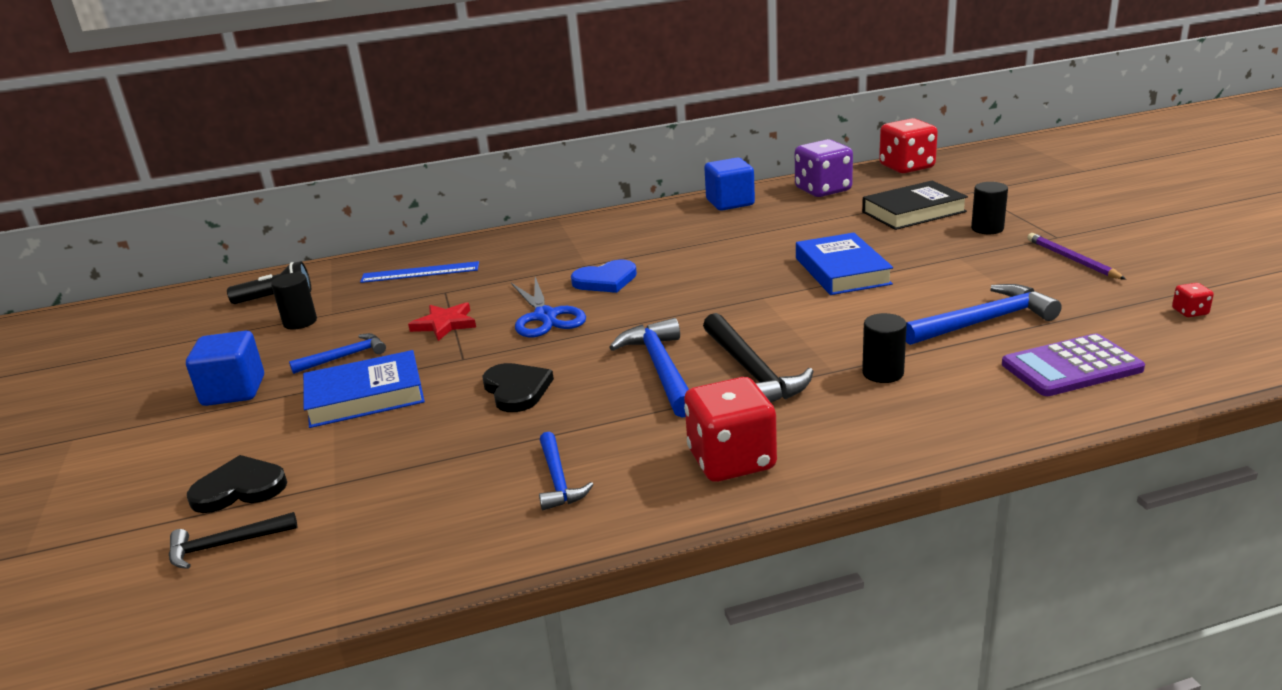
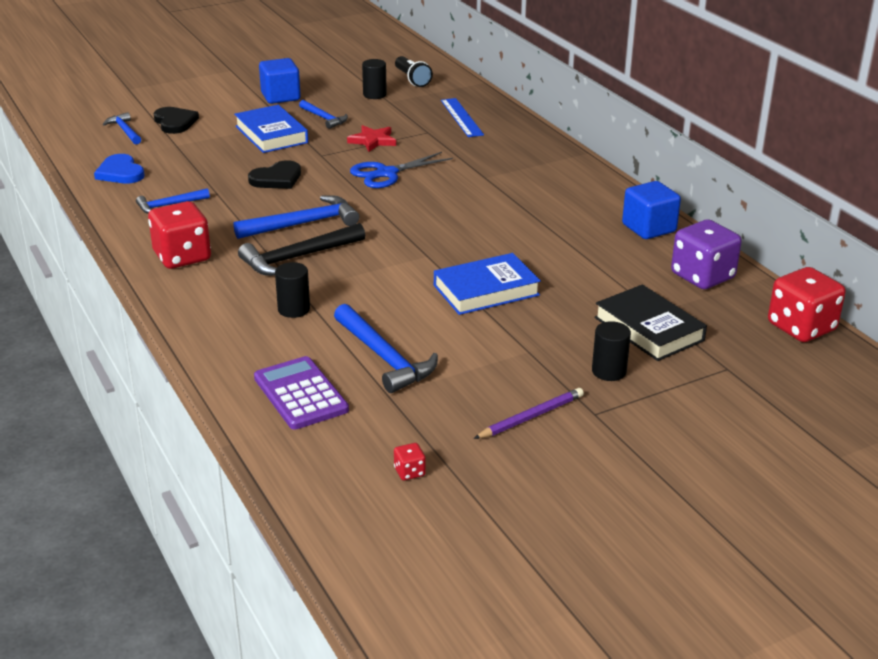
camera: 75 degrees right, 5 degrees up
black hammer [169,512,297,569] -> blue hammer [103,112,141,144]
blue heart [571,260,637,293] -> blue heart moved to [94,154,145,184]

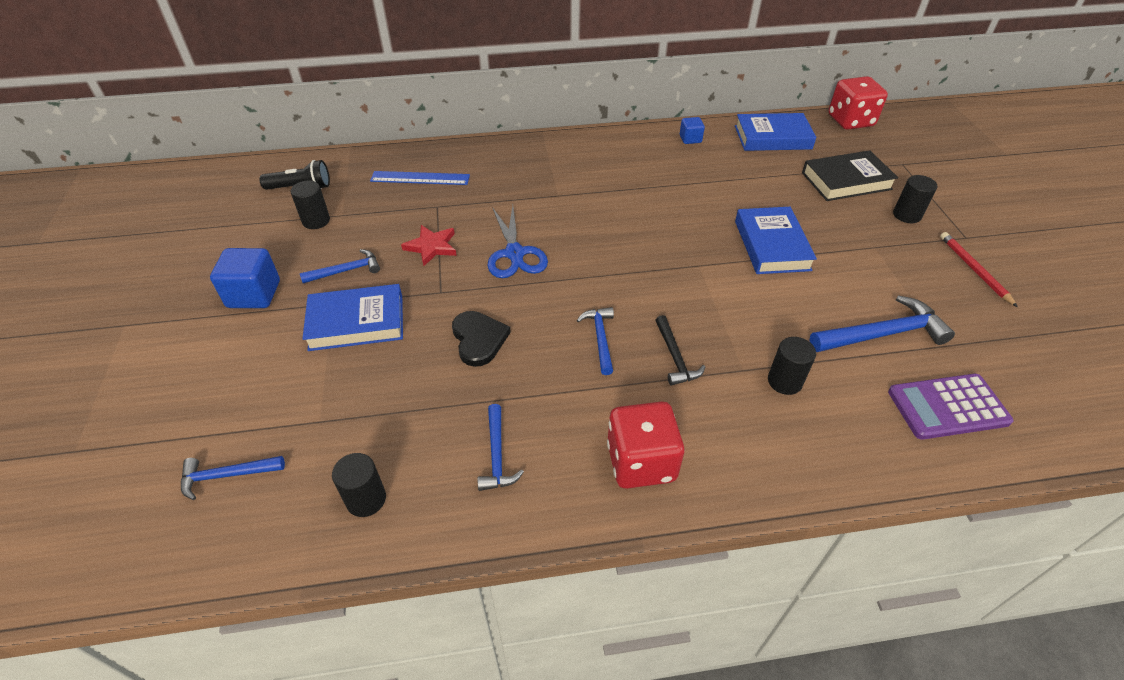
camera: 70 degrees left, 15 degrees up
blue heart [94,154,145,184] -> black cylinder [332,453,386,517]
black heart [154,107,199,134] -> none
blue hammer [234,195,359,239] -> blue hammer [577,307,614,375], size x0.60
black hammer [238,223,365,276] -> black hammer [655,315,705,385], size x0.60
red dice [394,443,426,480] -> none
purple pencil [474,388,584,439] -> red pencil [940,232,1018,307]
blue cube [622,181,681,239] -> blue cube [680,117,705,144], size x0.56
purple dice [671,219,742,289] -> blue book [735,113,816,151]

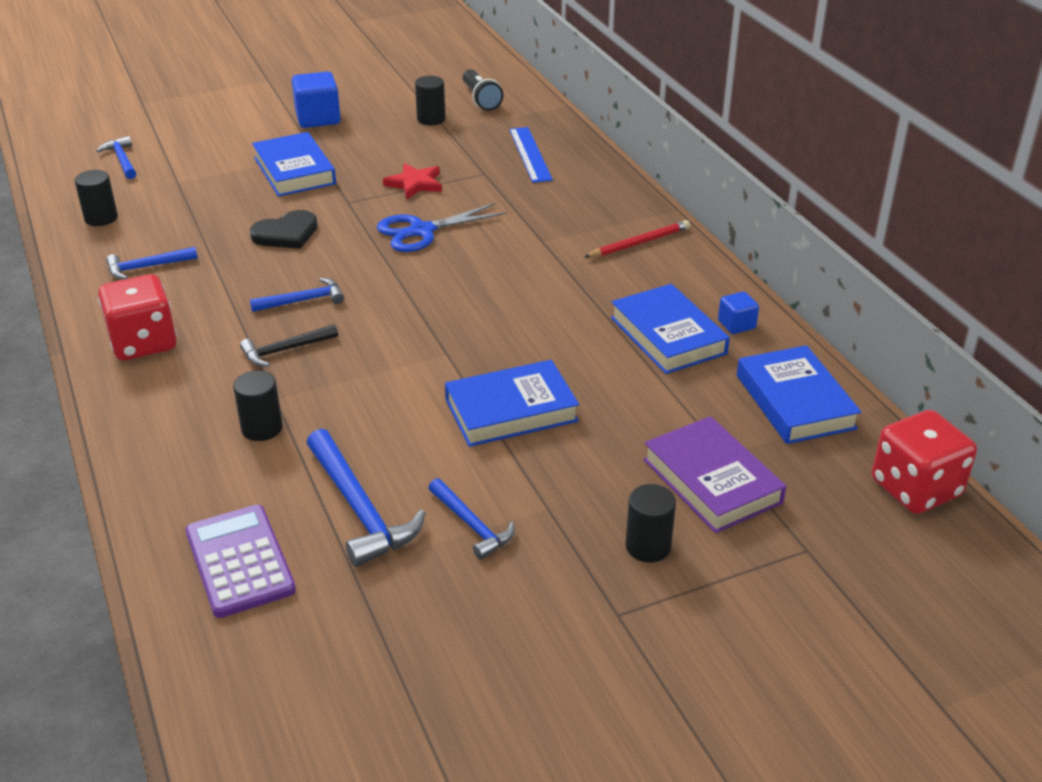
camera: 75 degrees right, 10 degrees down
blue hammer [300,249,380,283] -> blue hammer moved to [429,478,515,560]
black book [802,150,898,201] -> purple book [643,416,786,533]
red pencil [940,232,1018,307] -> red pencil moved to [585,220,690,258]
none -> blue book [611,284,730,374]

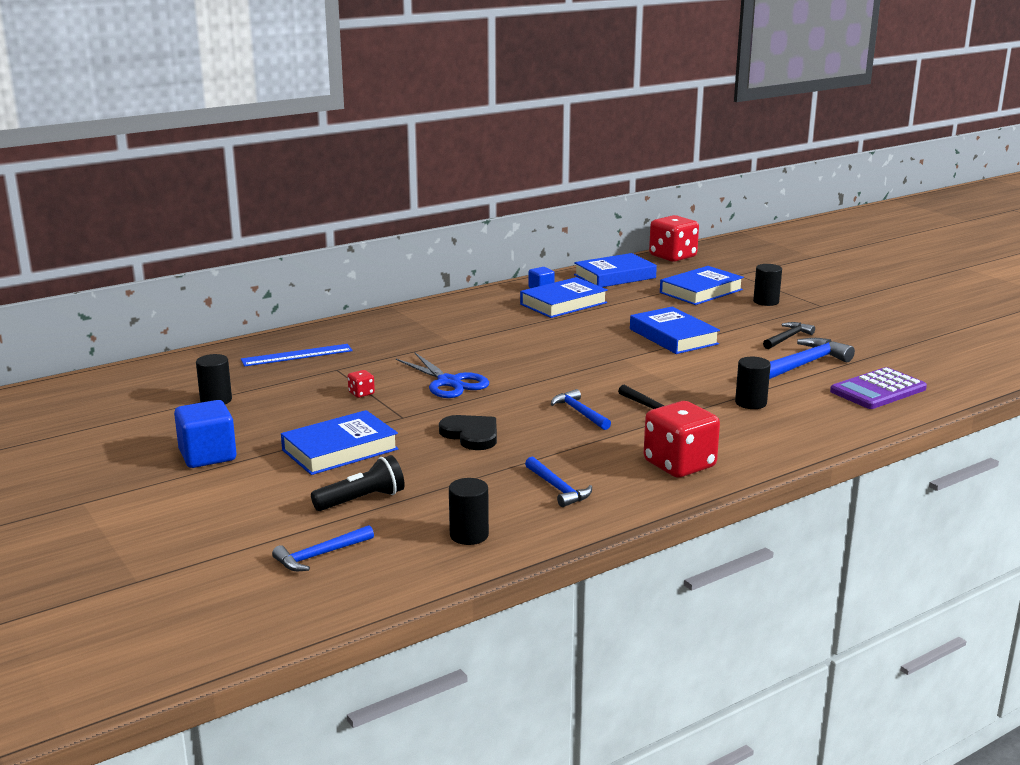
camera: 100 degrees left, 15 degrees down
red star [383,163,442,200] -> red dice [347,370,375,398]
blue hammer [429,478,515,560] -> black hammer [763,322,815,349]
black flashlight [463,69,503,111] -> black flashlight moved to [311,455,405,511]
red pencil [585,220,690,258] -> none
purple book [643,416,786,533] -> blue book [660,266,744,305]

